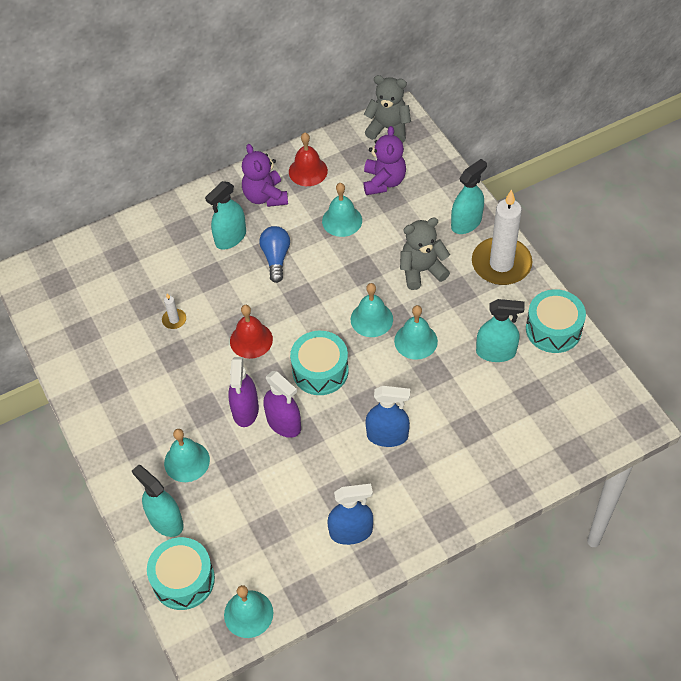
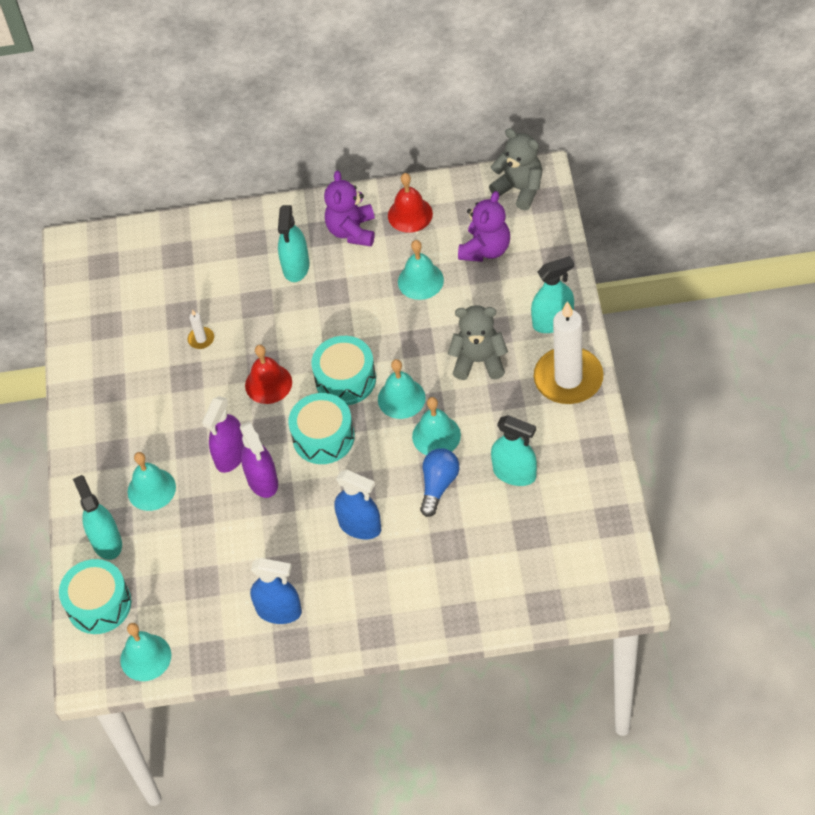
camera: 25 degrees right, 0 degrees up
turquoise spray bottle [205,181,246,250] -> turquoise spray bottle turned 60 degrees counterclockwise [278,205,310,282]
blue light bulb [260,226,290,283] -> blue light bulb moved to [420,448,459,517]
turquoise drum [526,289,586,353] -> turquoise drum moved to [311,336,376,405]

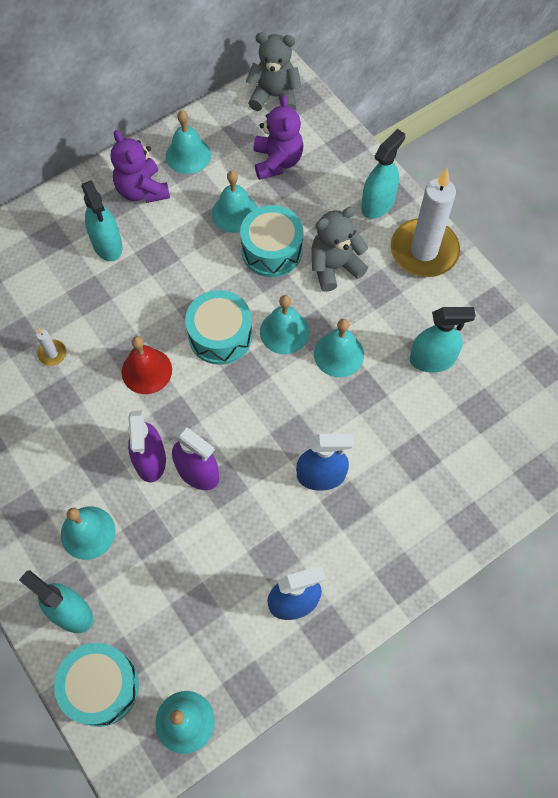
camera: 35 degrees left, 10 degrees up
turquoise drum [288,393,355,464] -> turquoise drum moved to [240,205,304,277]
red bell [388,173,433,233] -> turquoise bell [166,110,211,174]
blue light bulb [420,448,459,517] -> none

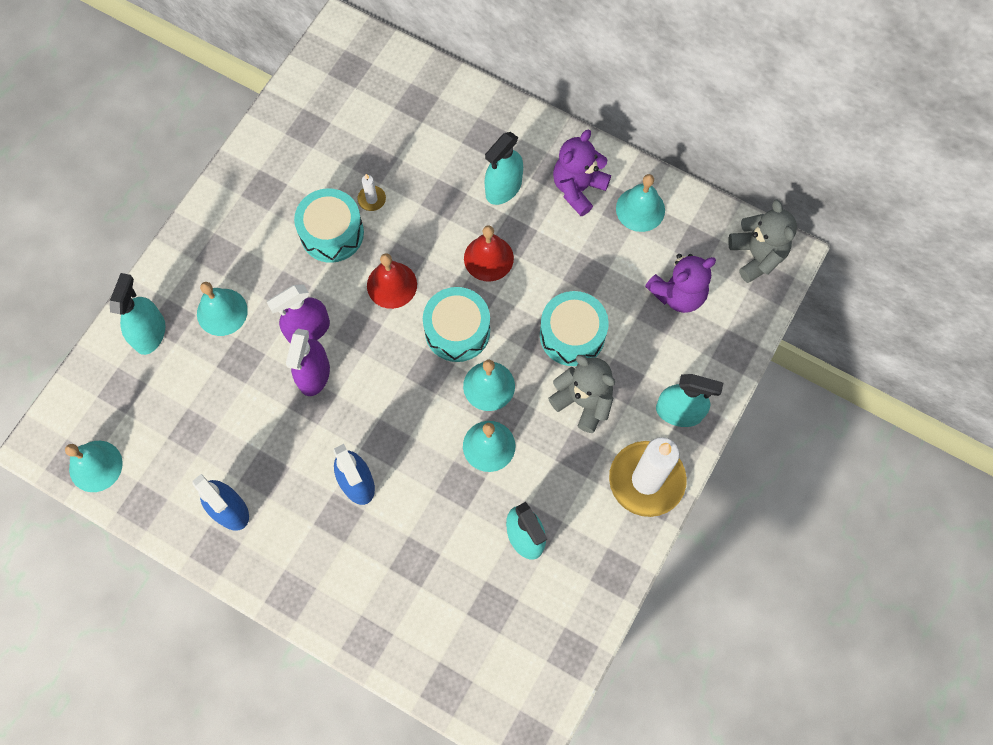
camera: 65 degrees right, 5 degrees up
turquoise drum [54,643,139,727] -> turquoise drum moved to [294,188,364,263]
turquoise bell [212,170,258,233] -> none
none -> red bell [464,225,514,282]

